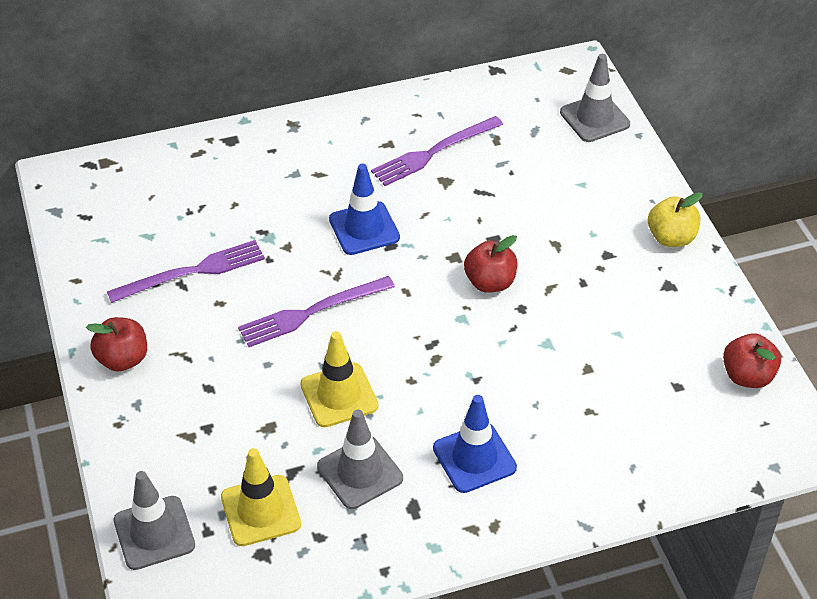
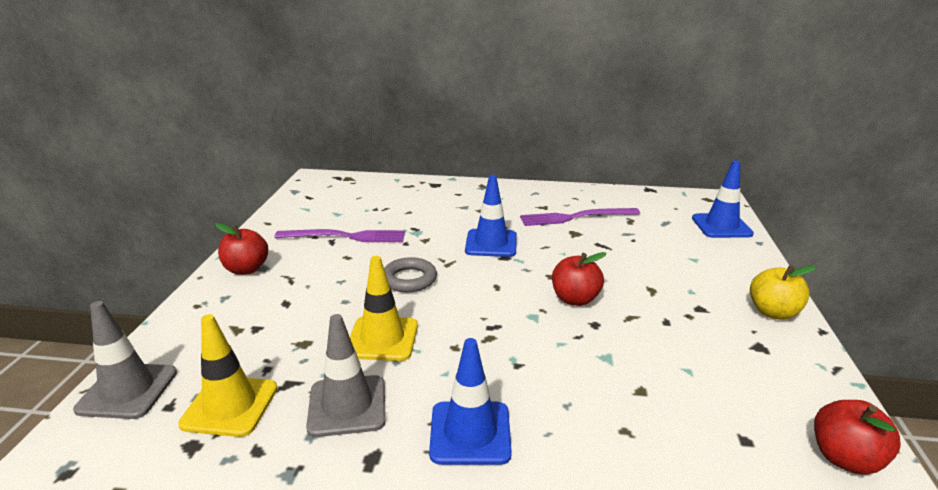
camera: 25 degrees right, 20 degrees down
purple fork [238,276,395,347] -> grey ring [384,257,437,292]
grey traffic cone [560,54,630,142] -> blue traffic cone [692,160,754,238]

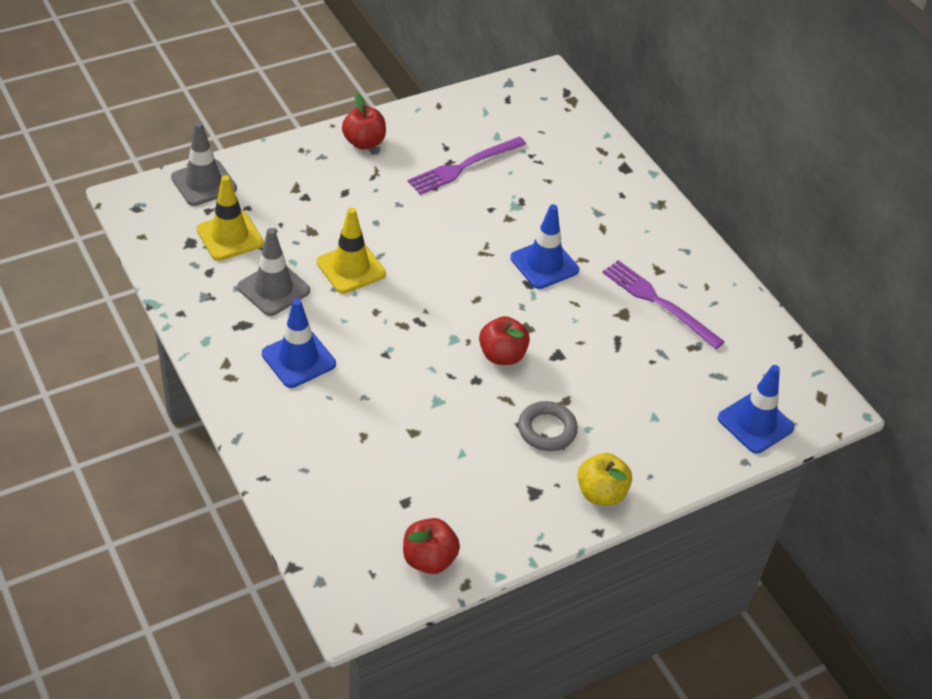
camera: 50 degrees right, 20 degrees up
purple fork [274,229,405,242] -> purple fork turned 90 degrees clockwise [408,137,526,195]
grey ring [384,257,437,292] -> grey ring moved to [518,401,578,451]

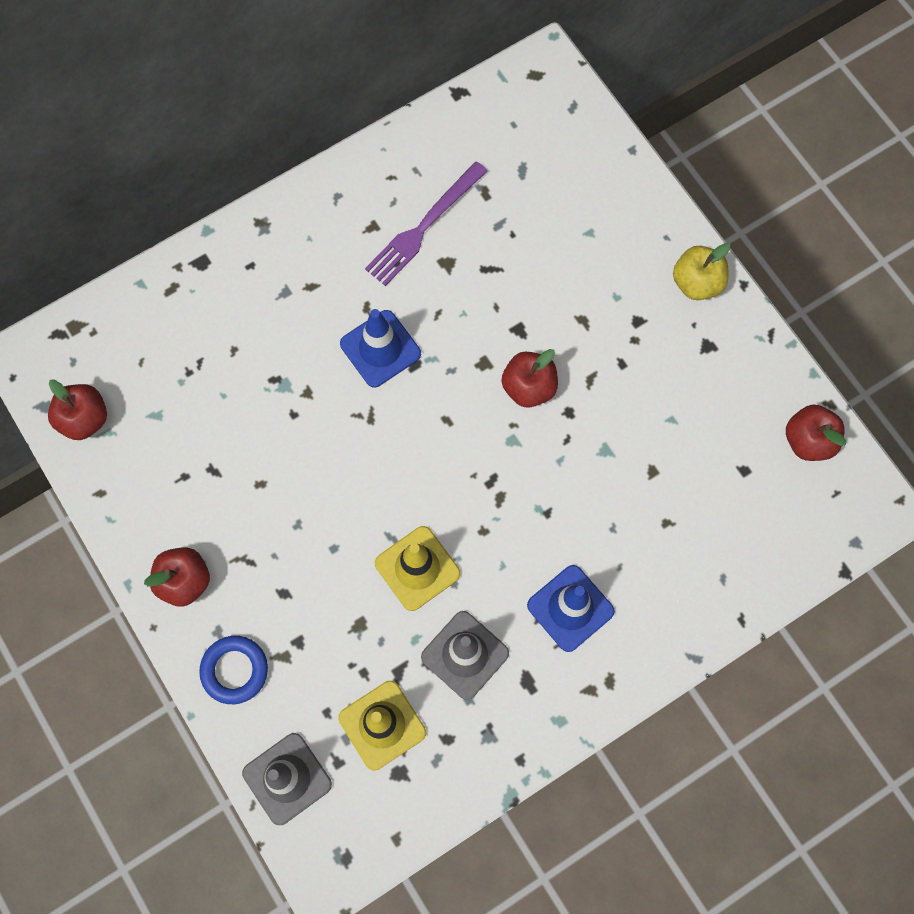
camera: 90 degrees left, 25 degrees up
purple fork [408,137,526,195] -> none
grey ring [518,401,578,451] -> none
blue traffic cone [718,365,794,454] -> none
none -> red apple [48,379,107,440]
none -> blue ring [199,636,268,704]

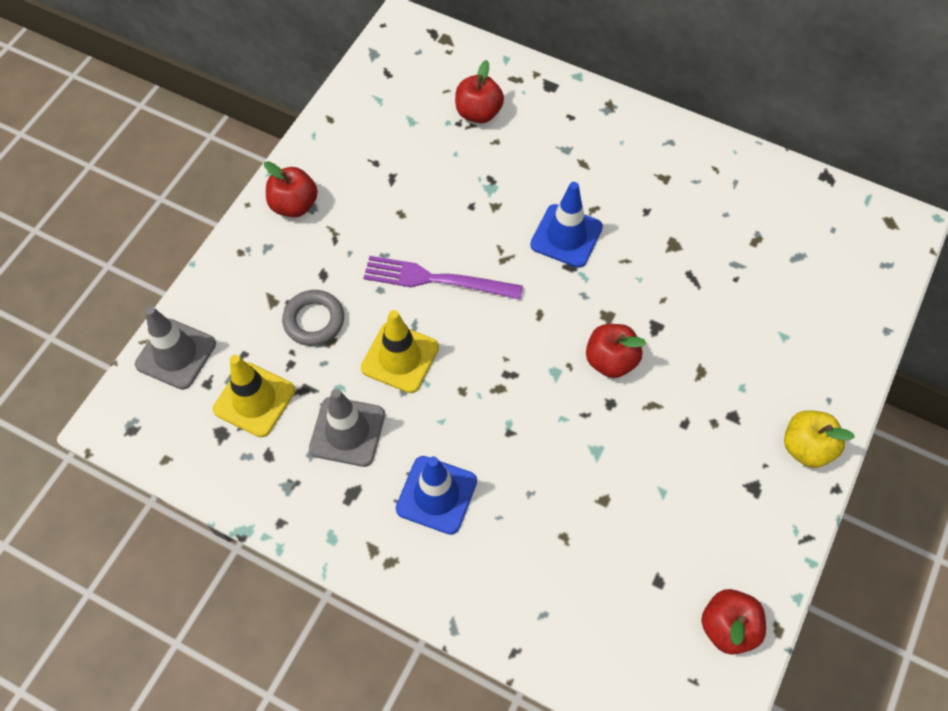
camera: 60 degrees right, 10 degrees down
red apple [48,379,107,440] -> red apple moved to [455,60,504,123]
blue ring [199,636,268,704] -> none
purple fork [365,161,488,286] -> purple fork moved to [363,256,523,300]
none -> grey ring [282,290,344,346]

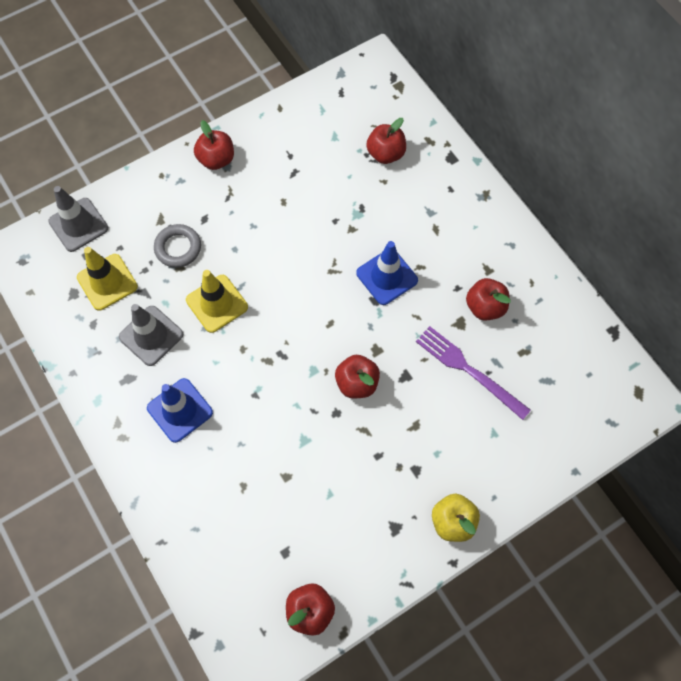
camera: 30 degrees right, 5 degrees up
purple fork [363,256,523,300] -> purple fork moved to [416,326,531,420]
none -> red apple [466,278,511,321]

